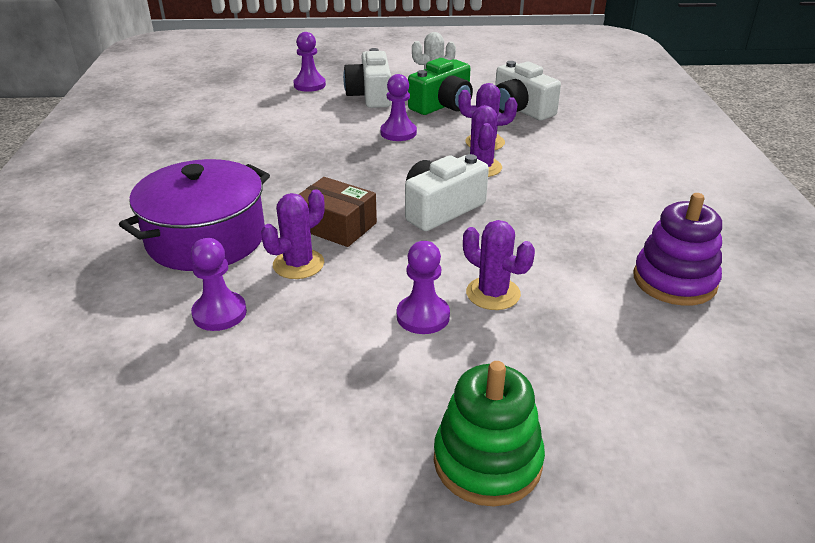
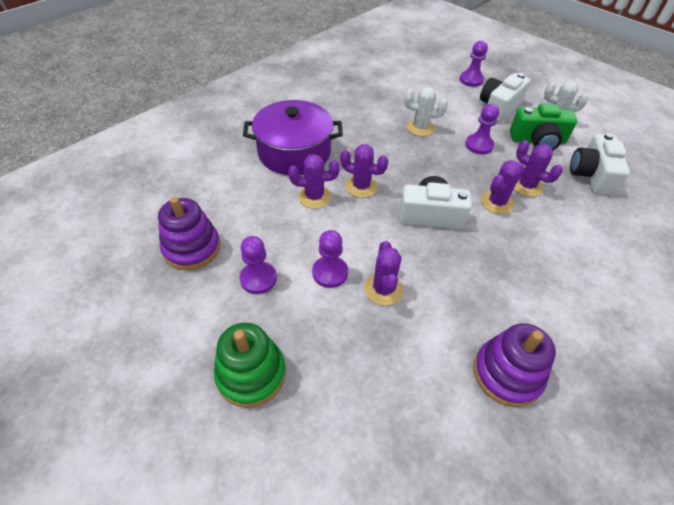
camera: 45 degrees right, 15 degrees up
purple pawn [191,238,247,331] -> purple pawn moved to [240,236,277,294]
brown box [299,177,377,247] -> purple cactus [340,144,388,198]
none -> purple stacking toy [158,197,221,270]
none -> white cactus [404,87,448,136]

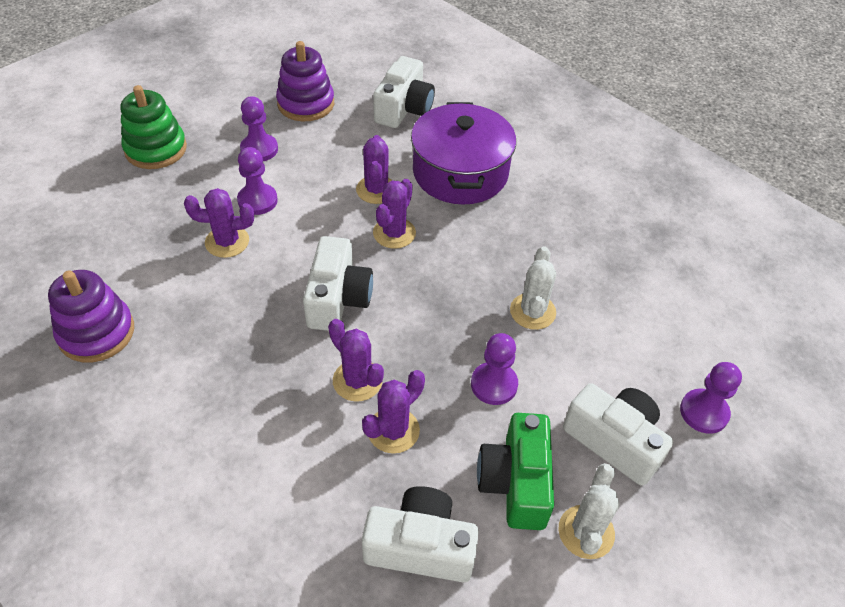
camera: 90 degrees right, 0 degrees up
none -> white camera [373,56,435,128]

